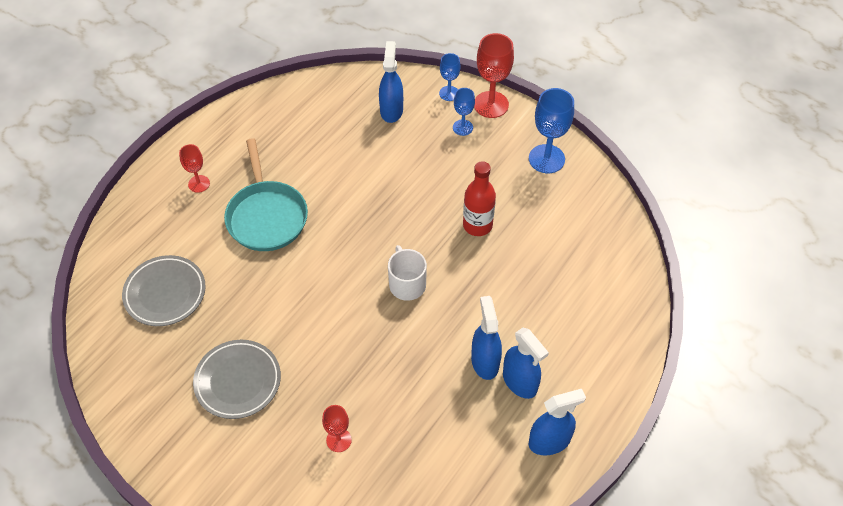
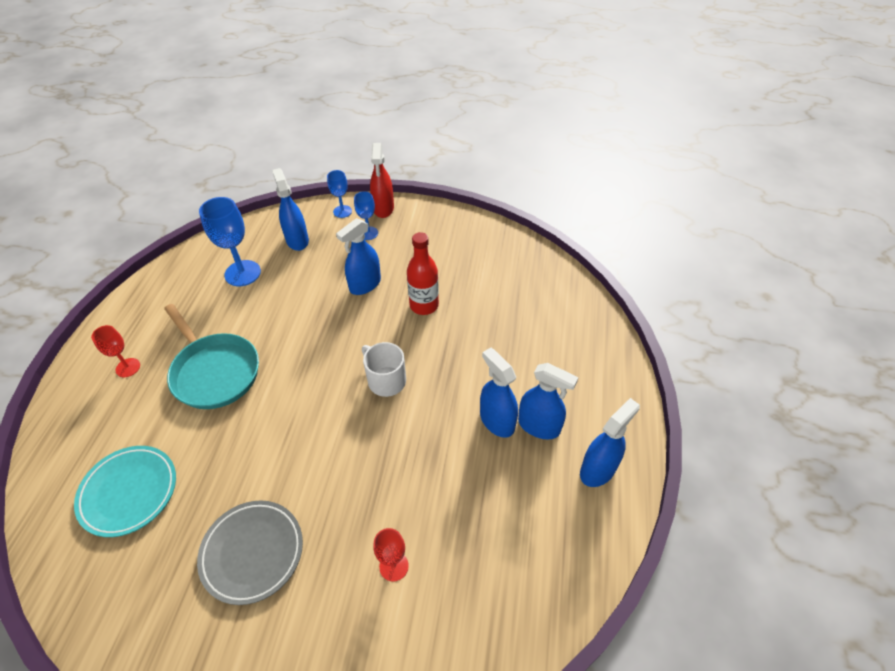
camera: 25 degrees left, 5 degrees down
grey plate [122,255,206,326] -> turquoise plate [74,446,176,537]
red goblet [474,33,514,118] -> red spray bottle [370,143,394,218]
blue goblet [529,88,574,173] -> blue goblet moved to [199,197,261,286]
none -> blue spray bottle [336,218,381,295]

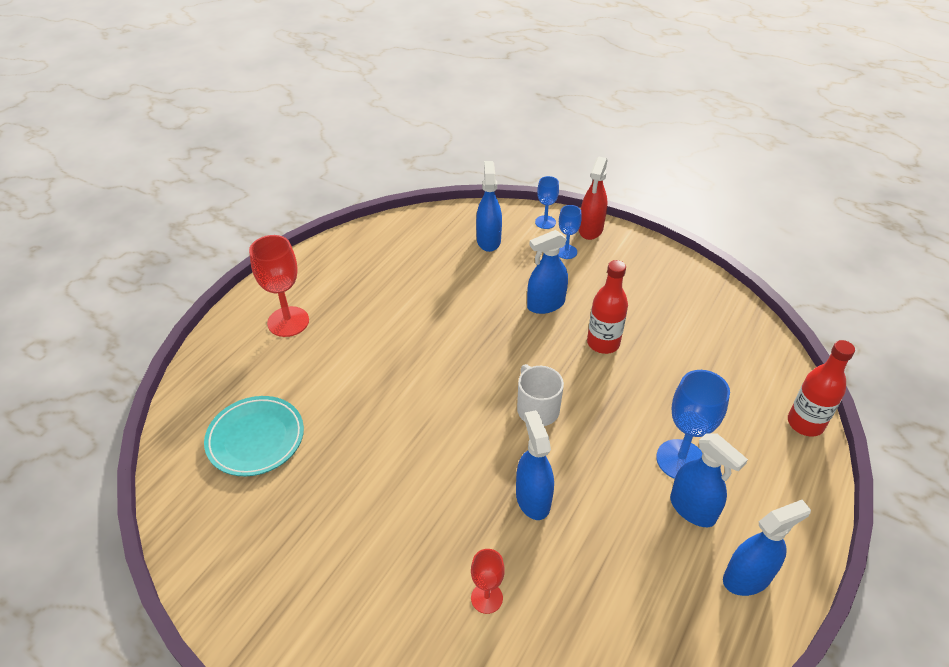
camera: 20 degrees right, 5 degrees down
red goblet [91,325,140,377] -> red goblet [249,235,309,337], size x1.73
turquoise pan [164,304,259,409] -> none
grey plate [197,501,303,605] -> none
blue goblet [199,197,261,286] -> blue goblet moved to [656,370,730,479]
blue spray bottle [480,348,518,438] -> blue spray bottle moved to [516,410,554,520]
none -> red bottle [788,340,855,437]

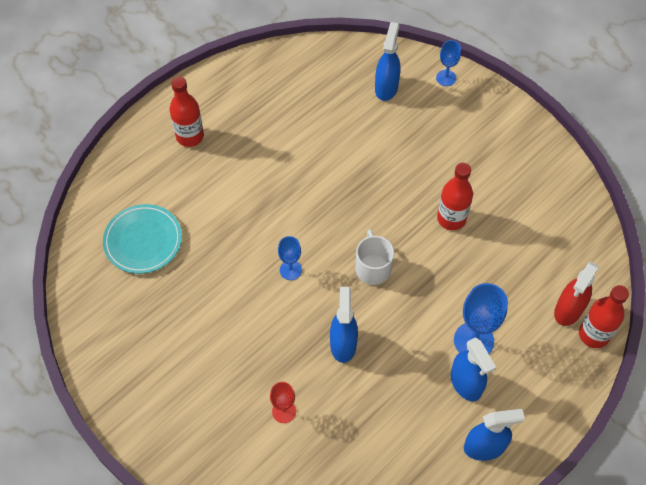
camera: 15 degrees right, 15 degrees up
red goblet [249,235,309,337] -> red bottle [170,76,204,147]
blue spray bottle [527,230,568,314] -> none
blue goblet [558,205,582,259] -> blue goblet moved to [278,236,302,280]
red spray bottle [579,156,608,240] -> red spray bottle moved to [554,262,599,326]

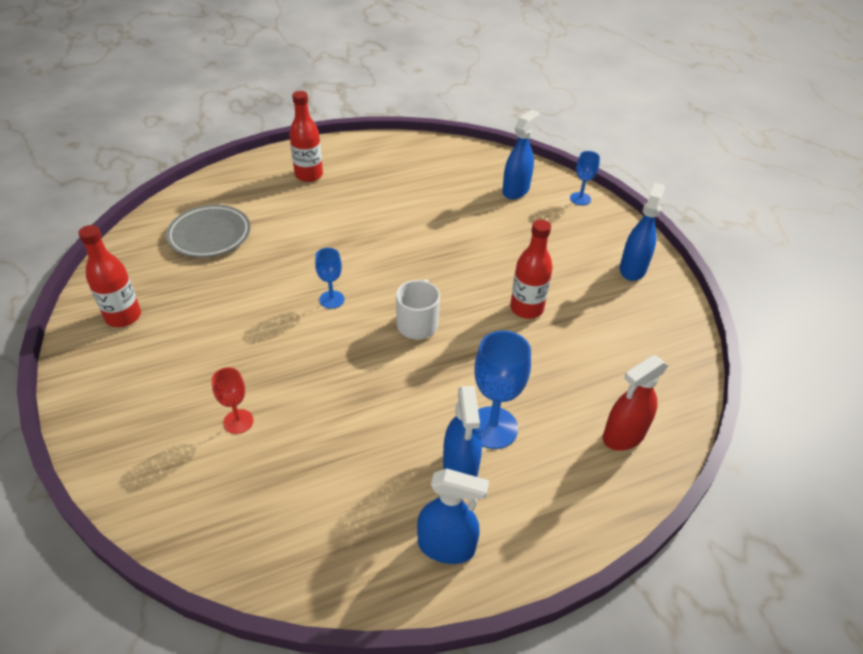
camera: 20 degrees right, 15 degrees down
turquoise plate [103,204,182,274] -> grey plate [166,205,251,258]
blue spray bottle [330,287,358,363] -> blue spray bottle moved to [620,183,665,281]
red bottle [579,285,629,348] -> red bottle moved to [78,225,141,327]

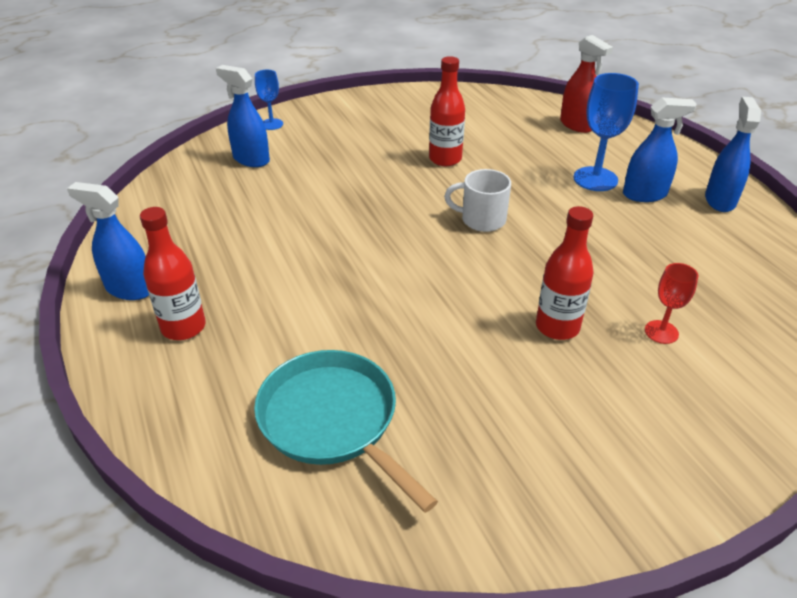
camera: 90 degrees left, 5 degrees down
red bottle [78,225,141,327] -> red bottle moved to [536,206,594,340]
grey plate [166,205,251,258] -> turquoise pan [254,350,438,513]
blue goblet [315,248,344,309] -> none
blue spray bottle [620,183,665,281] -> blue spray bottle moved to [67,182,149,300]

